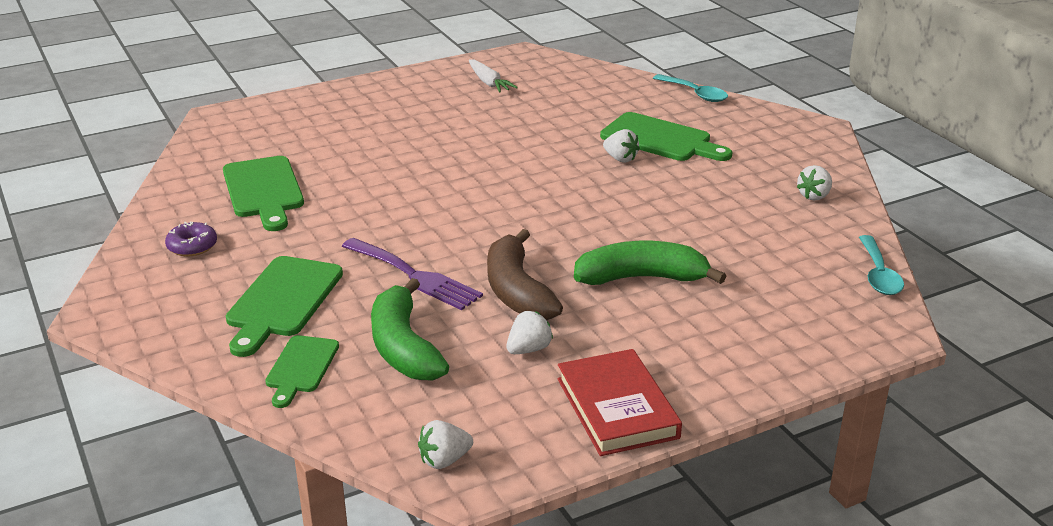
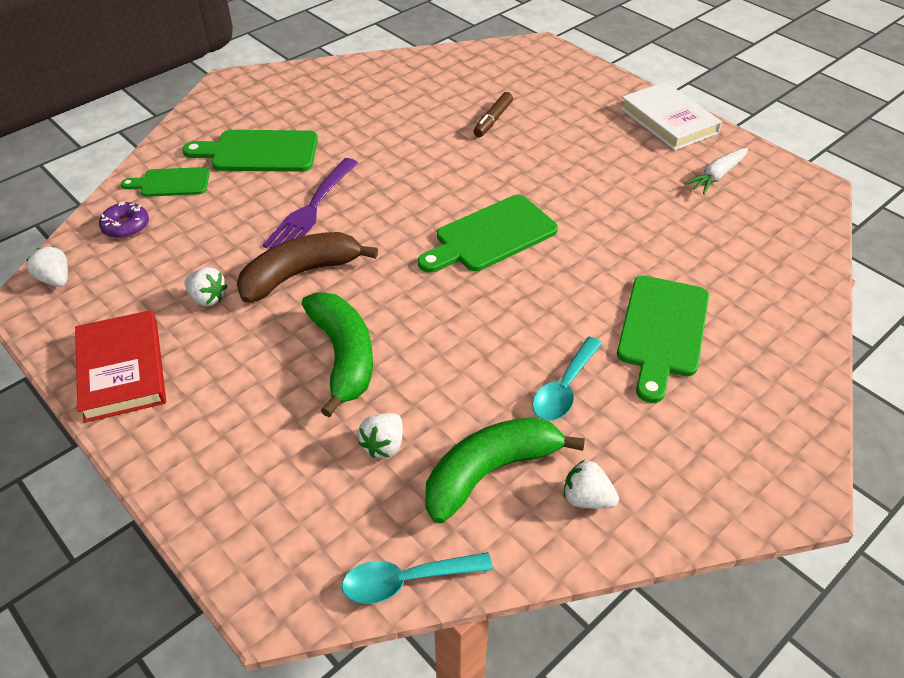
camera: 75 degrees right, 15 degrees up
purple donut [165,222,217,256] -> purple donut moved to [99,201,149,238]
green cutting board [223,156,304,231] -> green cutting board moved to [418,195,558,273]
green banana [371,278,449,381] -> green banana moved to [425,417,585,523]
red book [558,349,682,456] -> red book turned 75 degrees counterclockwise [75,310,166,423]
white strawberry [603,129,640,163] -> white strawberry moved to [358,413,403,458]
turquoise spoon [653,74,728,102] -> turquoise spoon moved to [532,337,602,421]
none -> brown marker [473,92,513,137]
none -> white book [620,82,722,150]

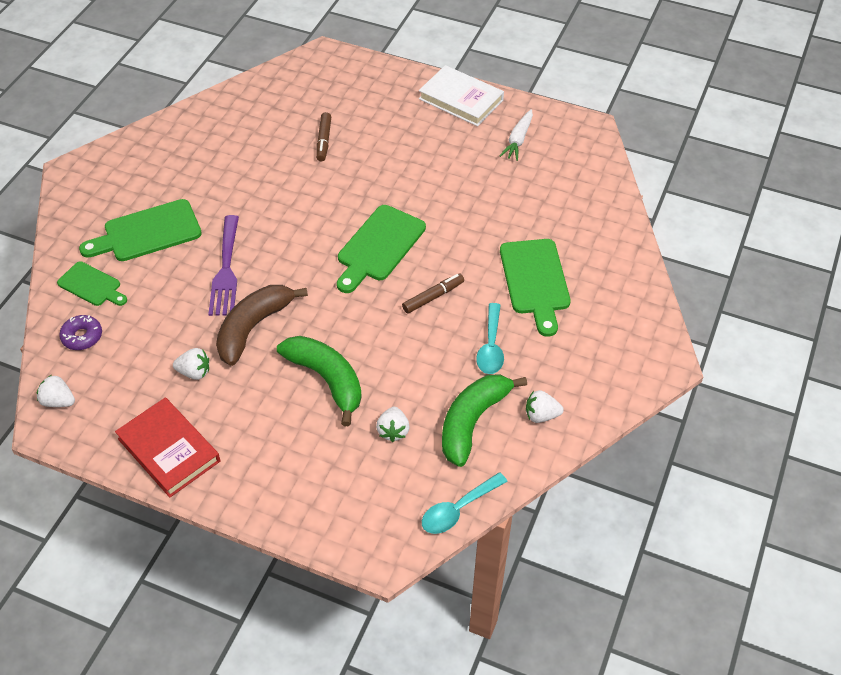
camera: 25 degrees left, 5 degrees up
green cutting board [121,167,210,197] -> green cutting board turned 120 degrees counterclockwise [57,261,127,306]
none -> brown marker [402,273,464,314]

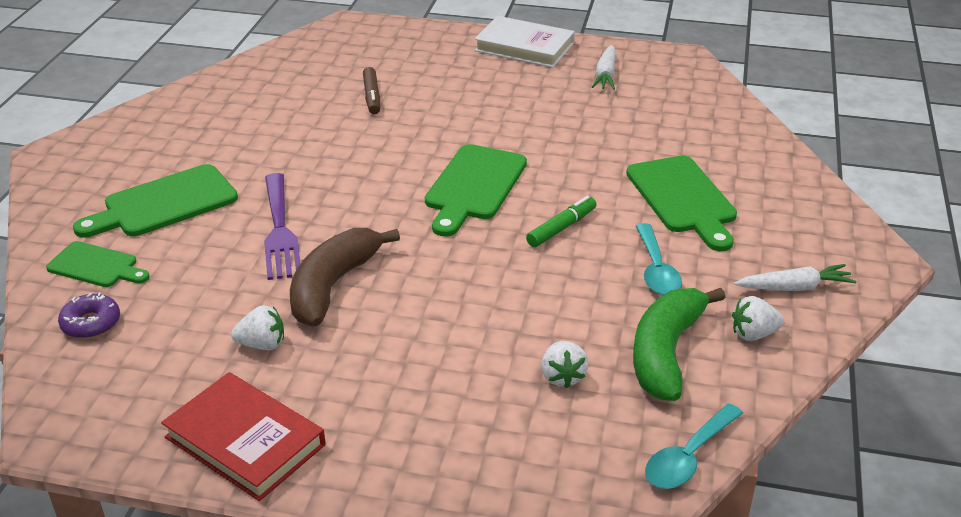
camera: 10 degrees left, 15 degrees down
white strawberry [37,375,75,407] -> none
green banana [277,336,362,426] -> none
brown marker [402,273,464,314] -> green marker [526,196,596,247]
none -> white carrot [734,264,857,291]

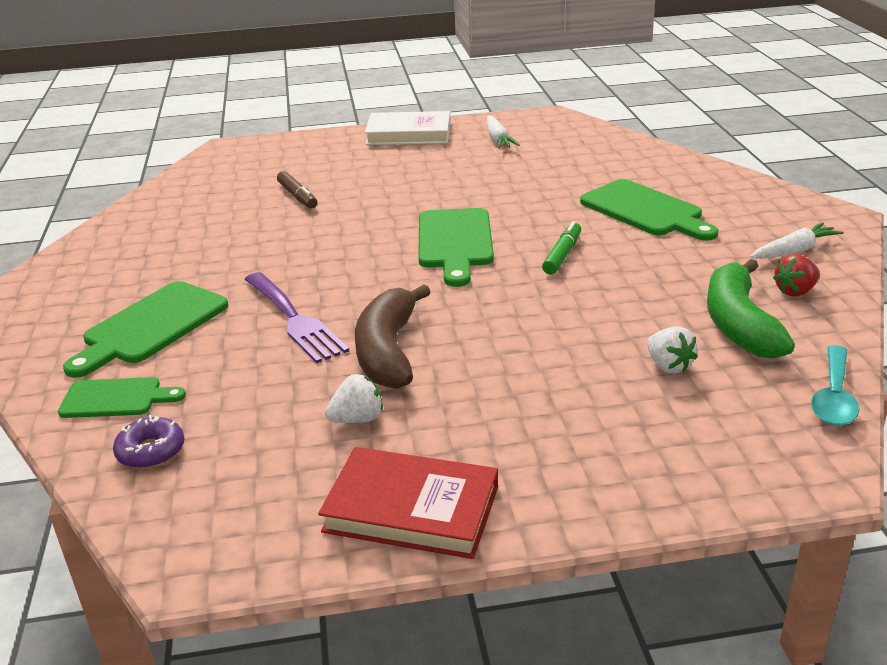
camera: 20 degrees left, 5 degrees down
turquoise spoon [636,223,682,295] -> none
white strawberry [732,296,784,341] -> red strawberry [773,254,820,297]

